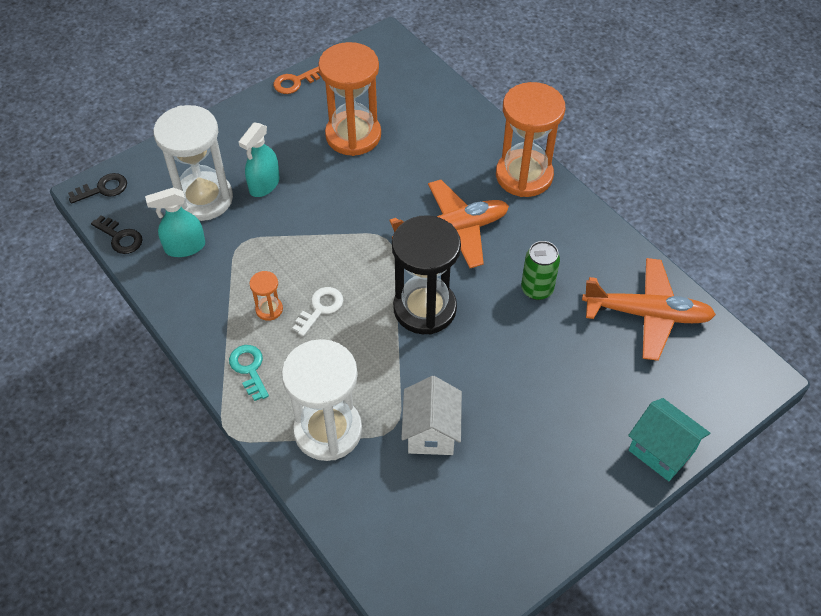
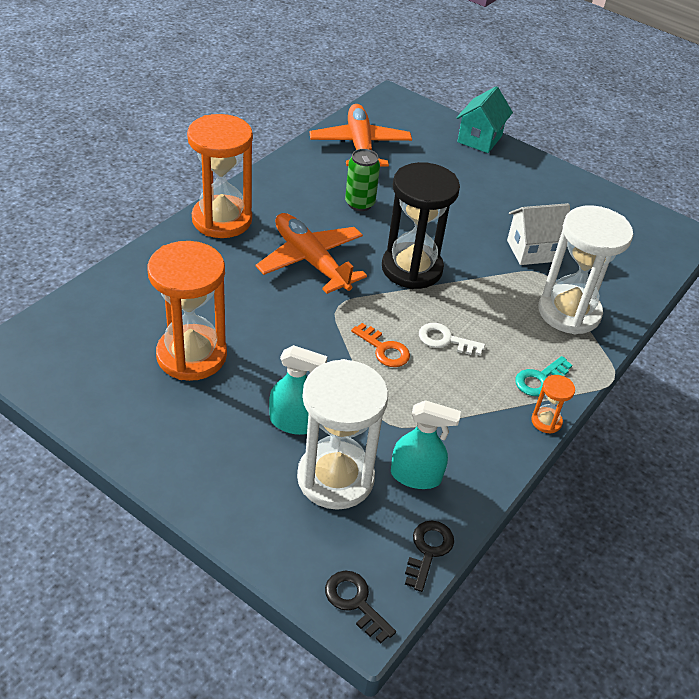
camera: 110 degrees left, 10 degrees down
turquoise spray bottle [145,188,205,257] -> turquoise spray bottle turned 45 degrees counterclockwise [391,400,461,489]
orange hourglass [250,271,283,321] -> orange hourglass moved to [531,375,575,434]
orange key [274,66,320,94] -> orange key moved to [351,323,410,367]

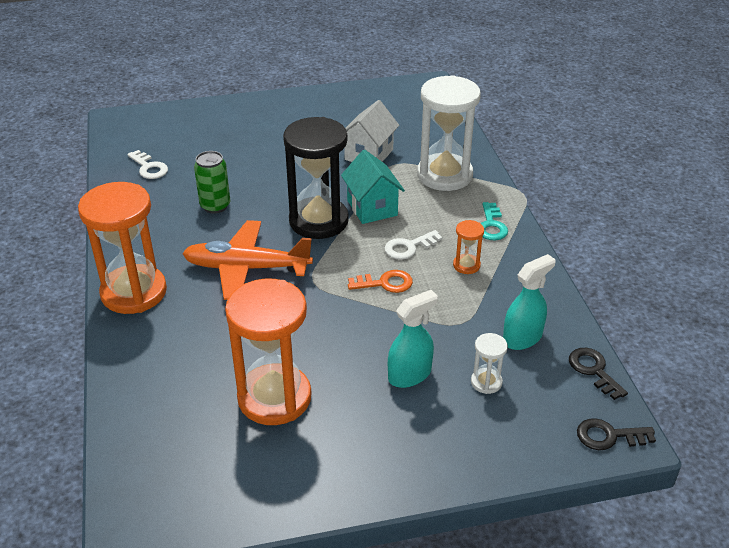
camera: 45 degrees left, 5 degrees down
white hourglass [297,359,388,510] -> white hourglass [471,333,508,394], size x0.43
orange plane [309,104,412,166] -> white key [127,150,168,179]
turquoise house [456,86,513,153] -> turquoise house moved to [341,149,405,224]
orange hourglass [531,375,575,434] -> orange hourglass moved to [453,220,484,274]

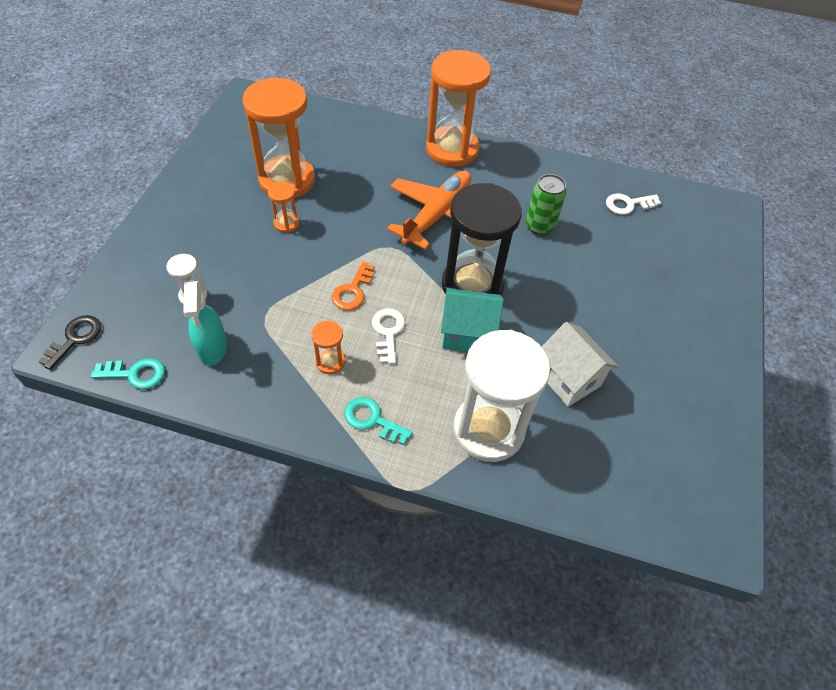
camera: 115 degrees right, 15 degrees up
turquoise spray bottle [388,290,438,388] -> none
black key [569,348,628,400] -> turquoise key [91,358,165,389]
none -> orange hourglass [268,182,299,233]

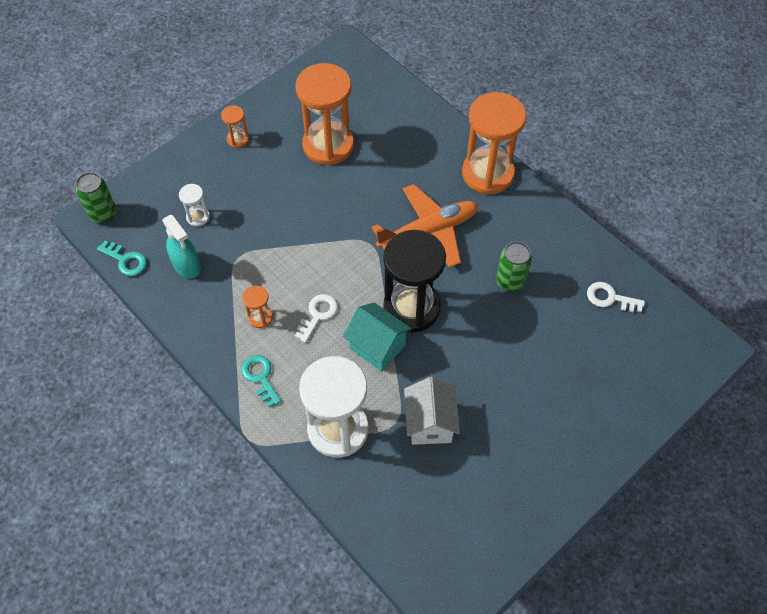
camera: 35 degrees right, 5 degrees up
black key [38,315,101,370] -> green can [76,172,116,223]
turquoise spray bottle [183,281,227,366] -> turquoise spray bottle turned 60 degrees counterclockwise [163,215,201,279]
orange hourglass [268,182,299,233] -> orange hourglass moved to [221,105,249,148]
orange key [331,262,375,311] -> none

